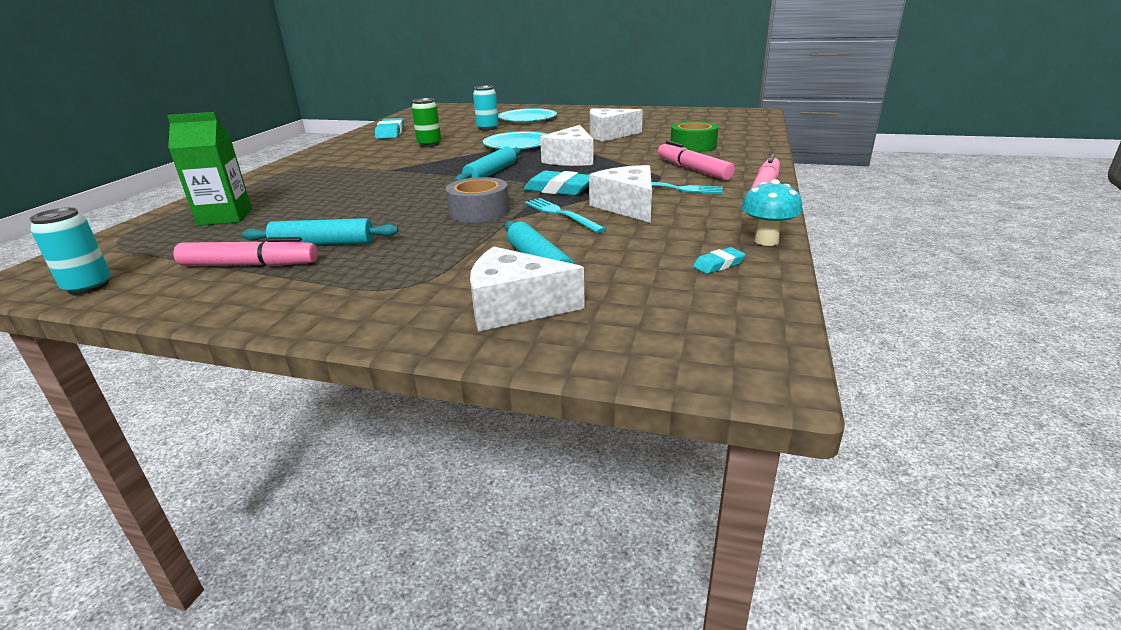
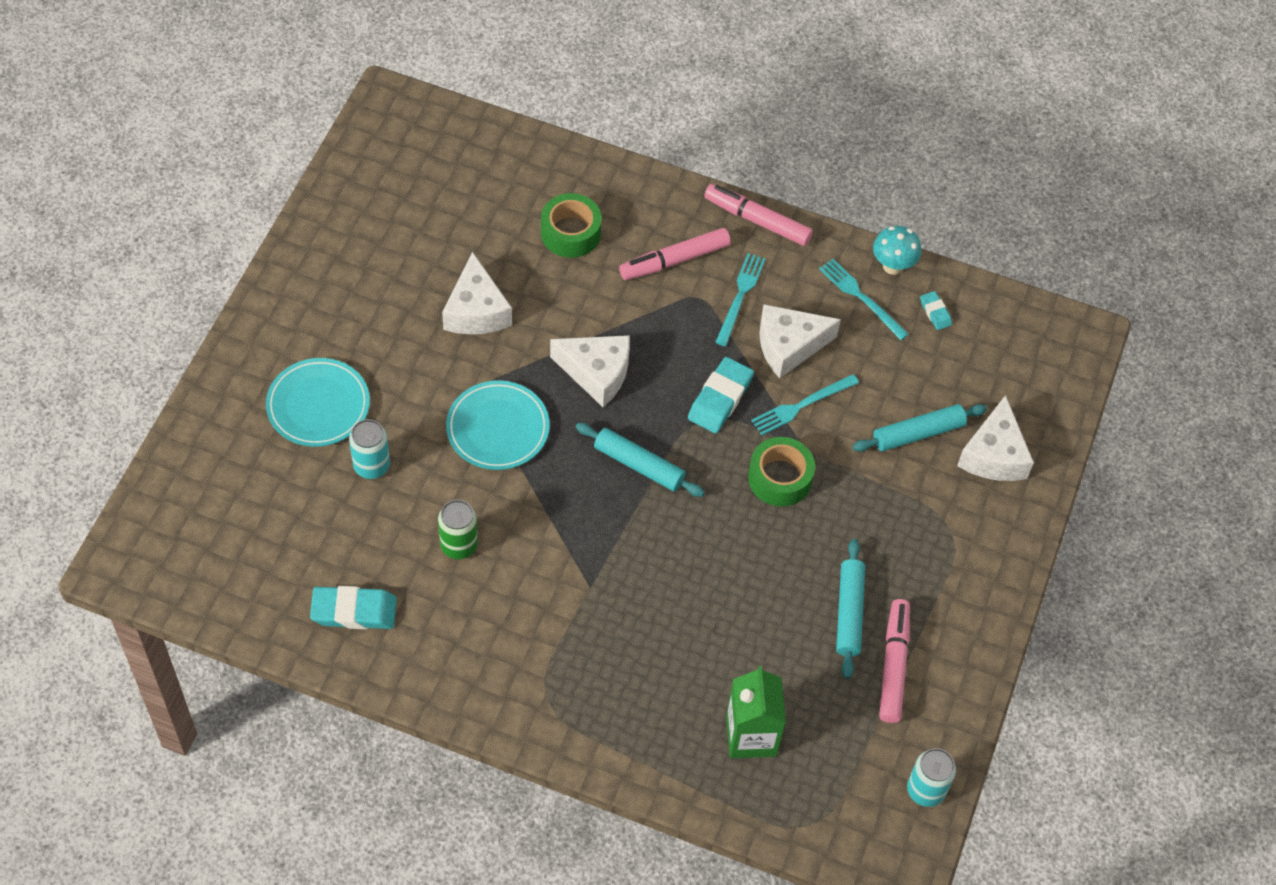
camera: 90 degrees left, 30 degrees up
grey tape [445,177,509,223] -> green tape [748,437,815,507]
none -> turquoise fork [819,259,909,340]

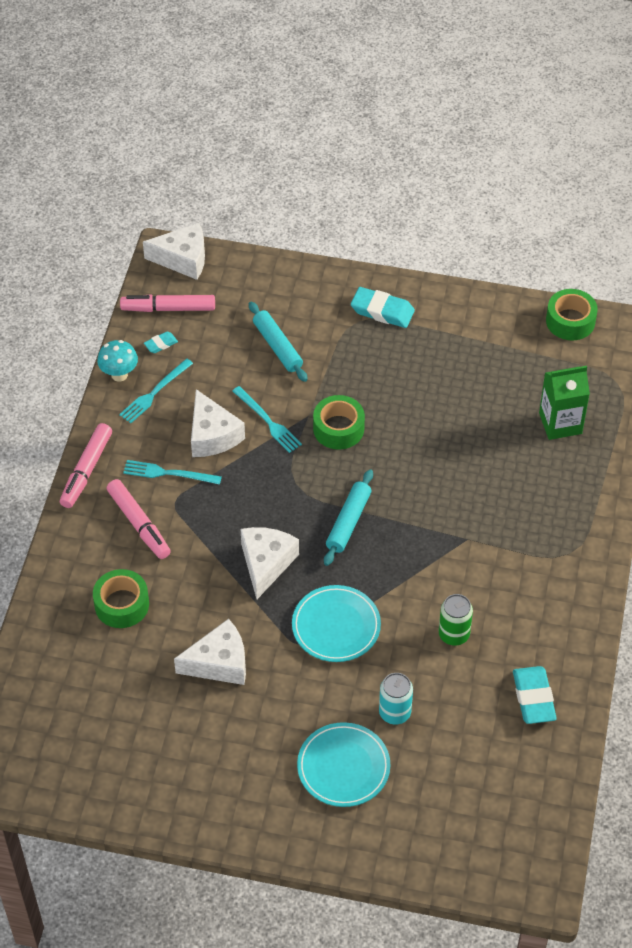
camera: 95 degrees left, 5 degrees down
turquoise eraser [688,357,754,433] -> turquoise eraser moved to [351,287,415,328]
turquoise rolling pin [836,539,865,679] -> none
pink marker [879,599,910,723] -> pink marker moved to [120,294,215,312]
turquoise can [907,748,956,807] -> green tape [546,289,598,341]
white cheese [957,395,1034,481] -> white cheese moved to [143,223,205,280]

